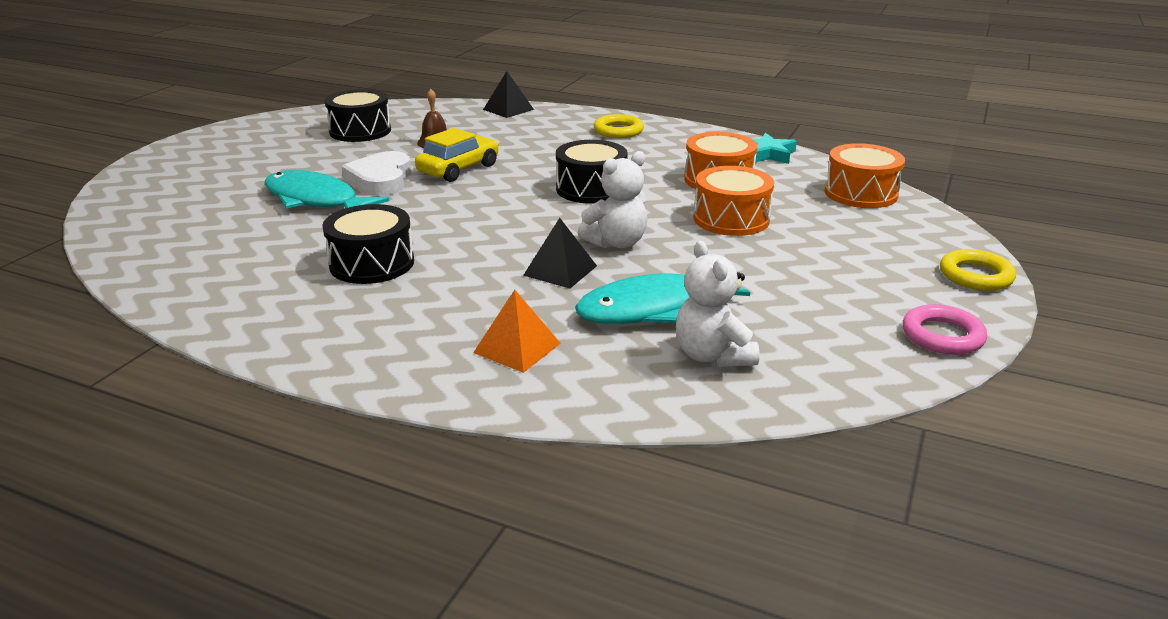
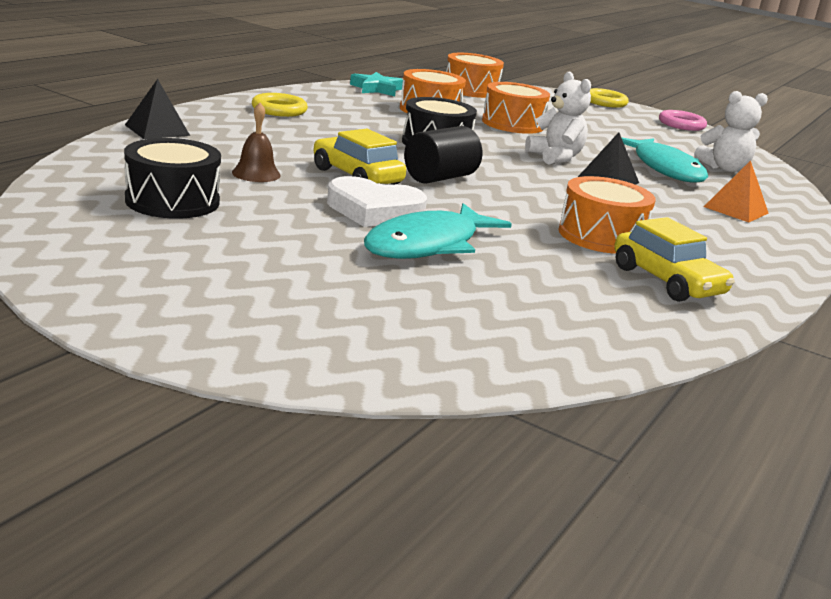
camera: 85 degrees left, 5 degrees down
black drum [322,204,414,284] -> orange drum [558,176,656,254]
none -> black cylinder [404,126,482,184]
none -> yellow car [614,217,735,302]

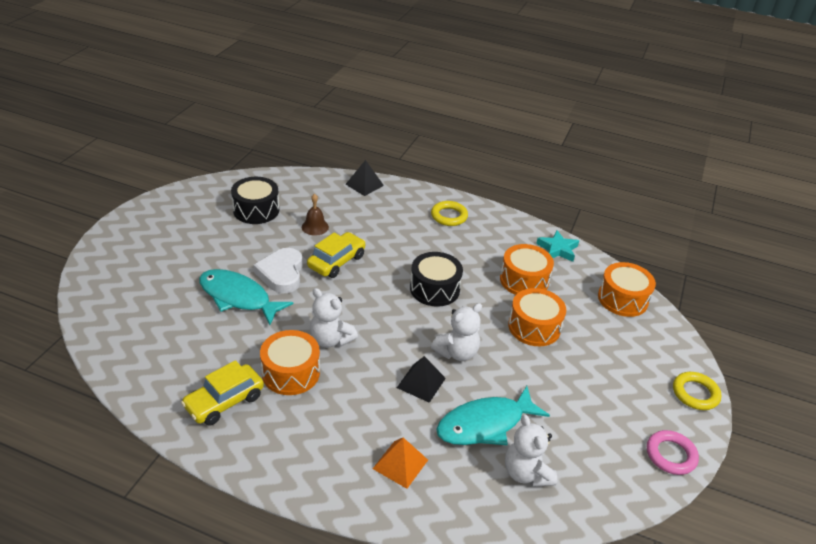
camera: 80 degrees right, 15 degrees up
black cylinder [404,126,482,184] -> none
none -> white teddy bear [310,288,358,348]

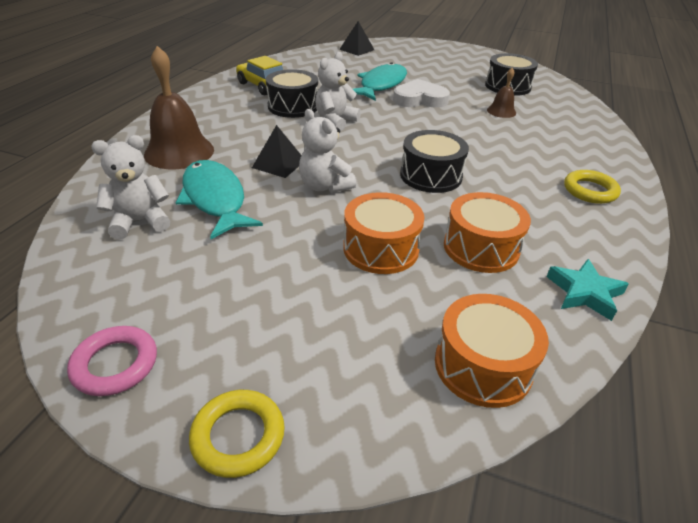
camera: 90 degrees right, 0 degrees up
orange drum [260,330,320,395] -> black drum [266,69,318,118]
yellow car [307,232,366,278] -> none
black pyramid [345,160,384,196] -> black pyramid moved to [339,21,374,56]
orange pyramid [373,438,428,489] -> brown bell [144,46,214,169]

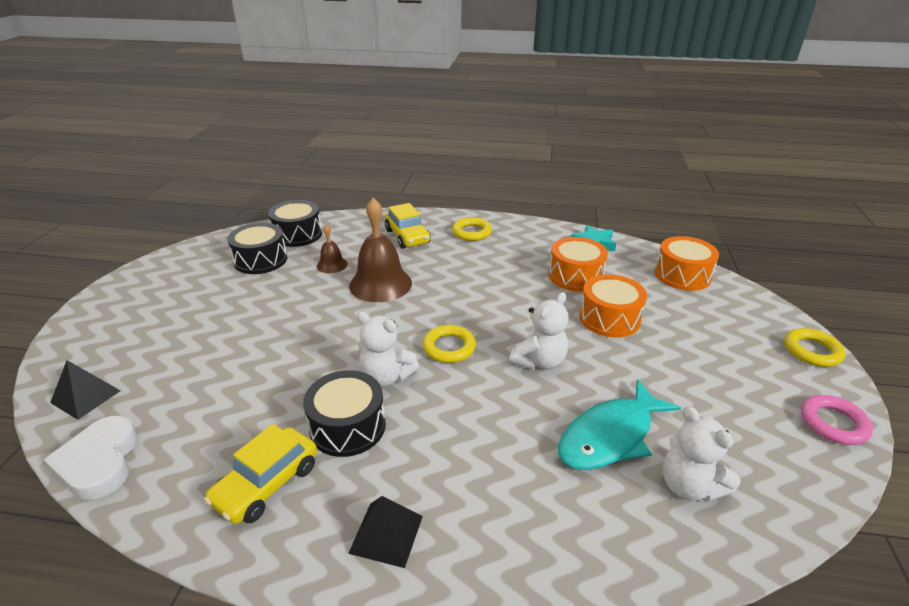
camera: 100 degrees left, 5 degrees down
brown bell [144,46,214,169] -> brown bell moved to [349,198,412,302]
black pyramid [252,125,302,178] -> black pyramid moved to [348,496,423,568]
turquoise fish [353,62,407,101] -> none
white heart [393,79,450,108] -> white heart moved to [44,416,138,500]
black drum [400,130,469,193] -> black drum moved to [268,200,322,247]
none -> yellow car [385,203,431,249]
none -> yellow ring [422,325,476,363]

